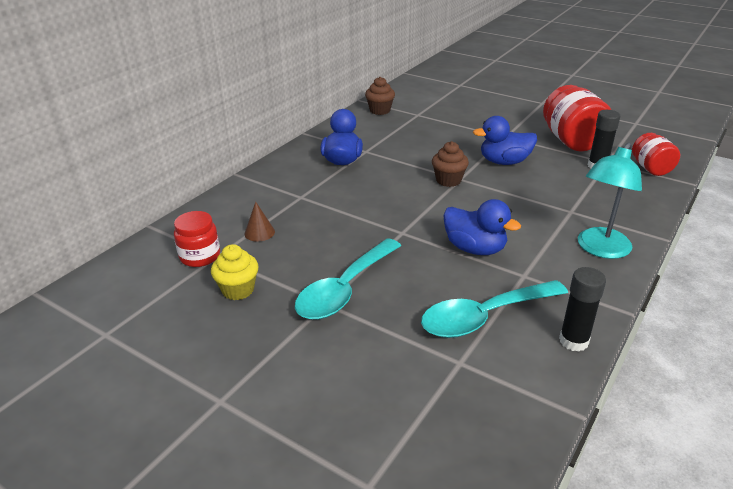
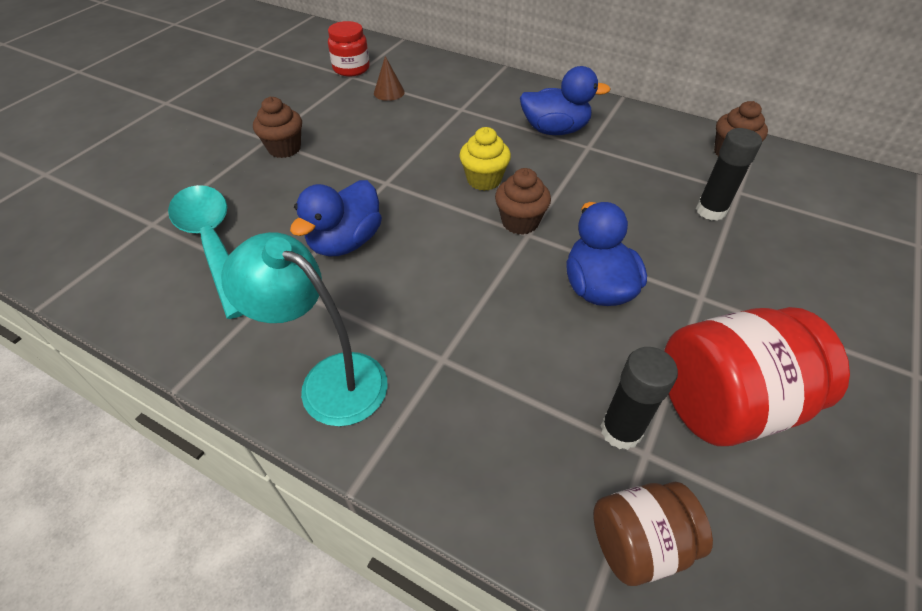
camera: 85 degrees right, 15 degrees up
yellow cupcake [211,244,259,300] -> yellow cupcake moved to [459,127,511,191]
turquoise spoon [295,238,401,320] -> brown cupcake [253,97,302,158]
black glue stick [559,267,606,352] -> black glue stick moved to [696,128,762,221]
red jar [632,133,680,176] -> brown jar [593,482,713,586]

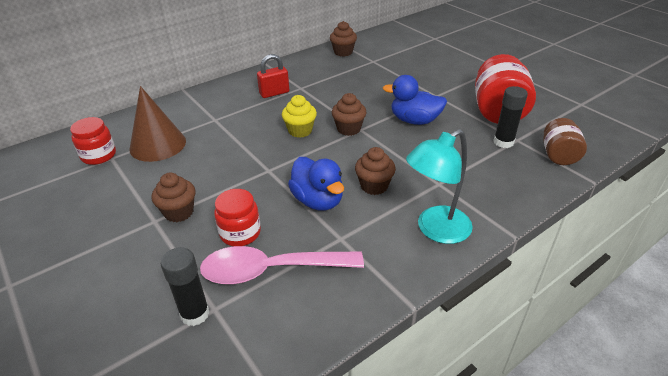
camera: 65 degrees left, 10 degrees down
turquoise spoon [168,185,243,319] -> pink spoon [200,246,364,284]
brown cone [374,56,405,101] -> brown cone [130,86,186,162], size x2.09
blue duck [520,66,610,135] -> red padlock [257,54,289,98]
black glue stick [696,128,762,221] -> black glue stick moved to [161,247,210,326]
none -> red jar [214,189,261,246]
none -> brown cupcake [355,147,396,195]

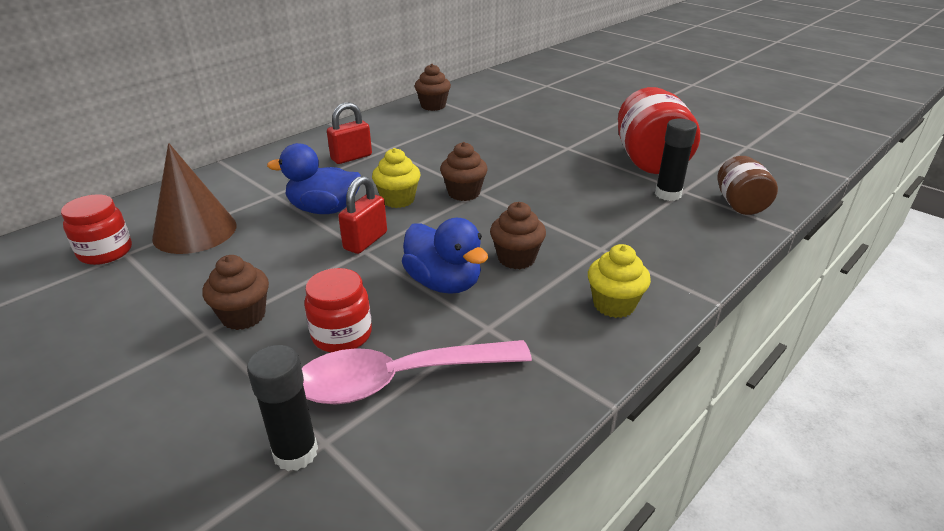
camera: 10 degrees left, 5 degrees down
blue duck [383,75,447,125] -> blue duck moved to [267,143,361,214]
turquoise lamp [406,129,473,244] -> yellow cupcake [588,244,651,318]
none -> red padlock [338,176,387,254]

